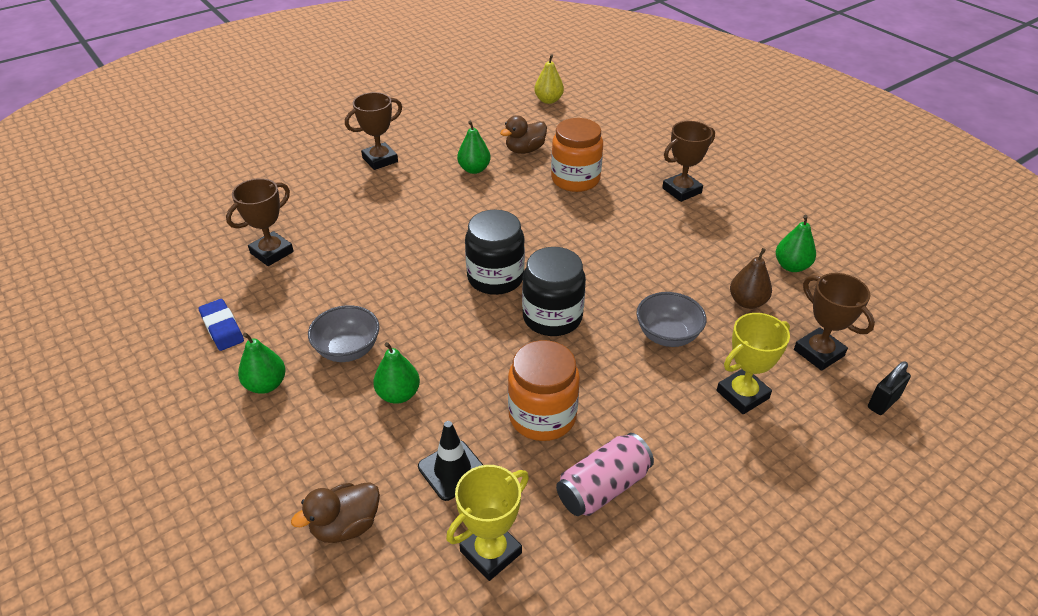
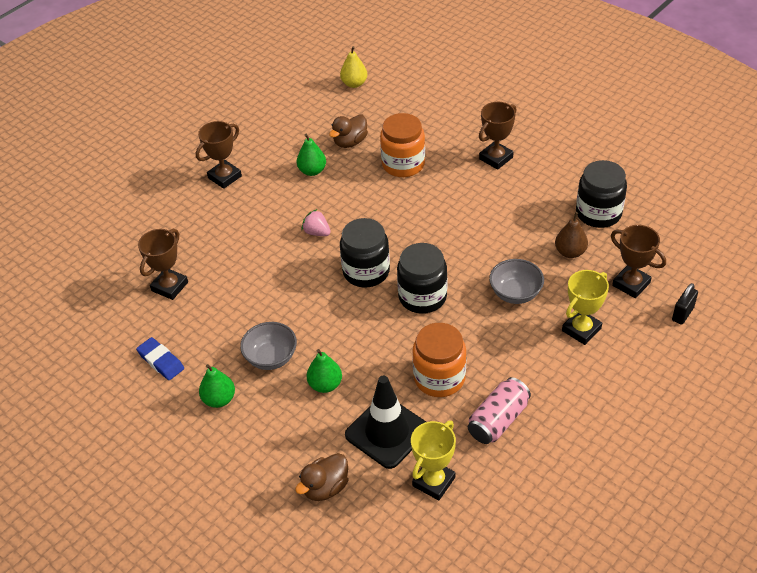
camera: 10 degrees left, 5 degrees up
black traffic cone [418,421,483,501] -> black traffic cone [345,375,426,469], size x1.60
green pear [776,215,816,272] -> black jar [576,160,627,228]
none -> pink strawberry [302,209,331,236]

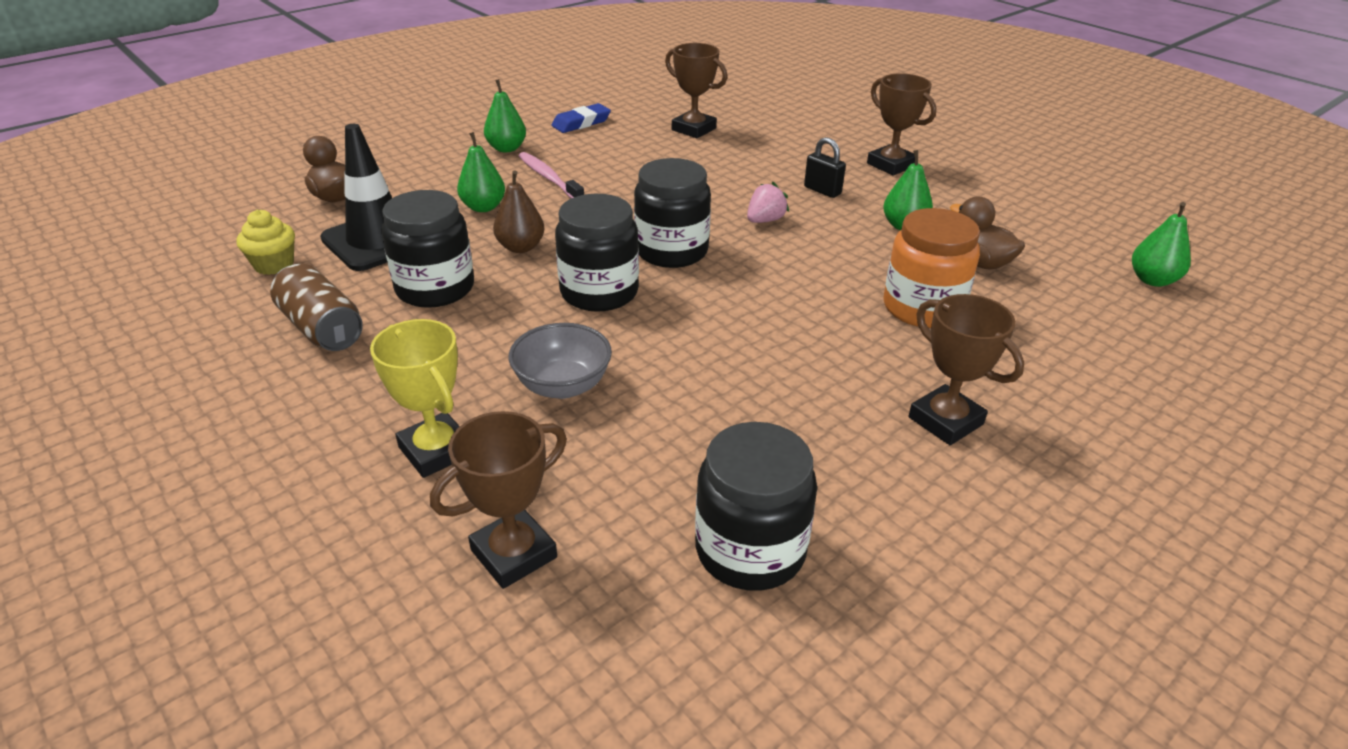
camera: 95 degrees right, 10 degrees down
grey bowl [240,322,297,370] -> pink toothbrush [519,152,584,198]
yellow pear [340,46,367,88] -> green pear [1132,202,1191,287]
yellow trophy [411,421,456,501] -> yellow cupcake [236,210,295,275]
orange jar [413,323,466,397] -> black jar [381,190,474,308]
pink can [468,377,531,444] -> brown can [270,264,363,351]
brown pear [555,212,588,258] -> brown pear moved to [493,170,544,253]
black padlock [672,283,698,325] -> black padlock moved to [804,137,846,198]

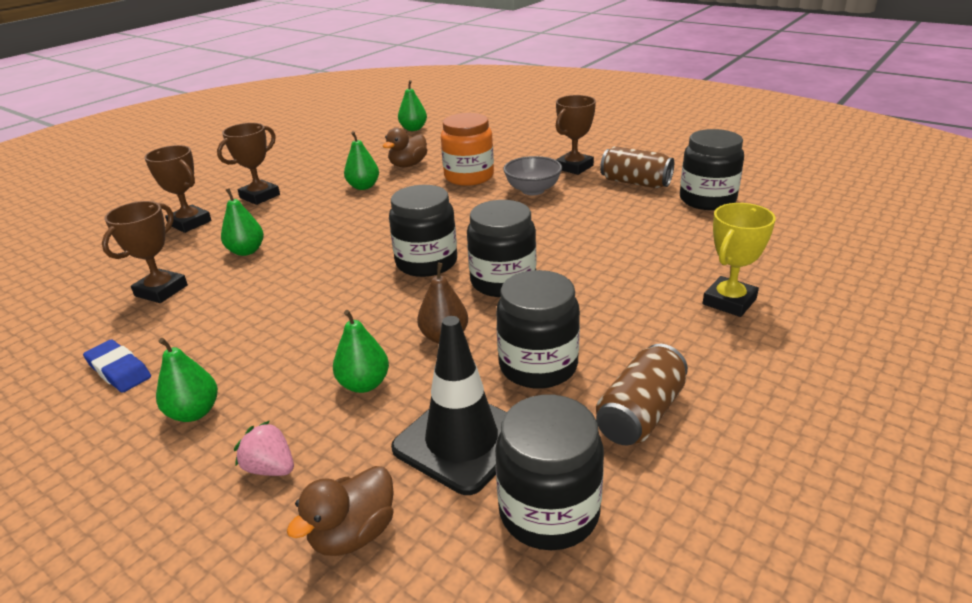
camera: 100 degrees left, 5 degrees down
yellow cupcake [236,210,295,275] -> black jar [495,395,604,550]
brown trophy [430,411,567,589] -> brown trophy moved to [144,145,212,233]
grey bowl [508,323,612,399] -> grey bowl moved to [503,156,562,195]
pink toothbrush [519,152,584,198] -> none
pink strawberry [747,182,789,223] -> pink strawberry moved to [234,421,294,476]
black padlock [804,137,846,198] -> none
none -> green pear [221,188,264,256]
none -> brown can [600,146,674,188]

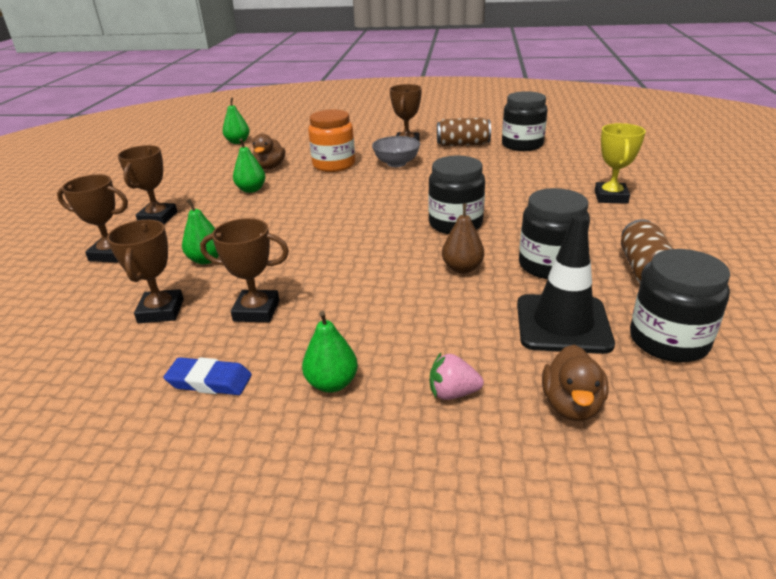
camera: 30 degrees left, 0 degrees up
green pear [333,310,389,393] -> none
black jar [389,185,457,277] -> none
none -> brown trophy [200,218,289,322]

